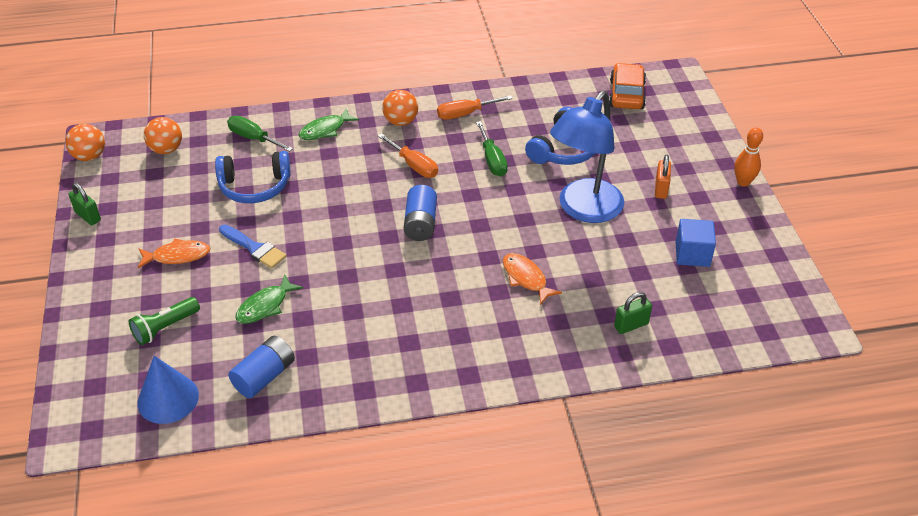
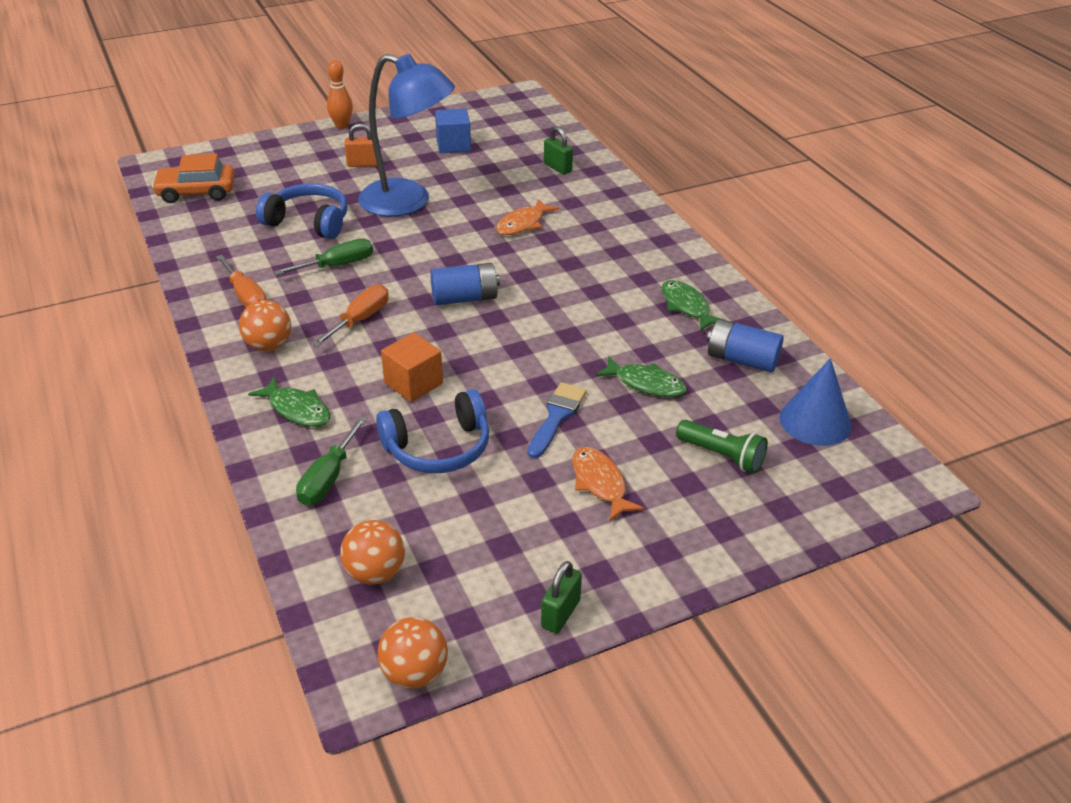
camera: 105 degrees left, 5 degrees down
blue headphones [215,151,291,203] -> blue headphones turned 90 degrees clockwise [376,389,489,473]
none -> orange cube [381,333,443,402]
none -> green fish [662,280,725,331]

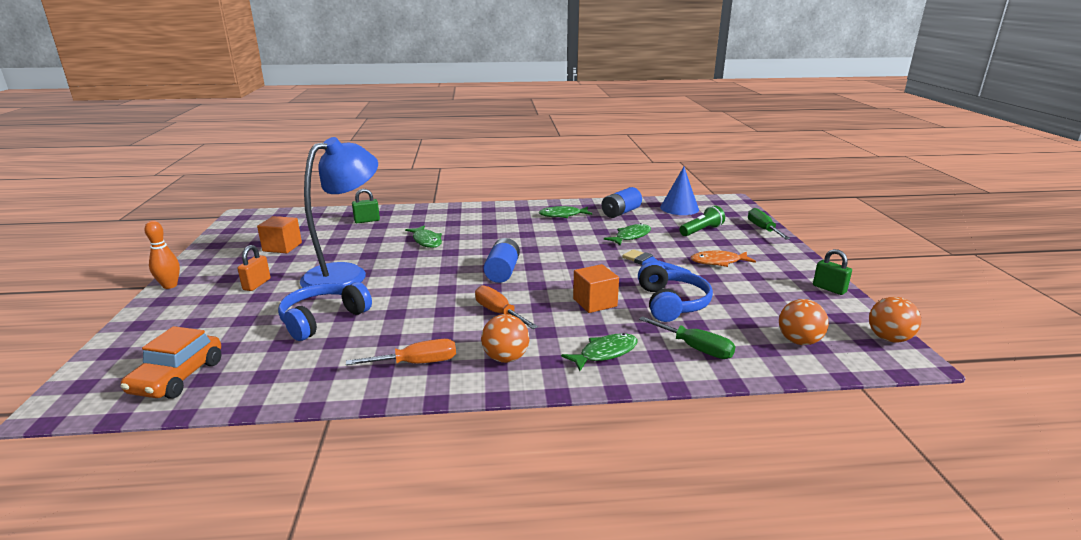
camera: 70 degrees left, 15 degrees down
green screwdriver [274,239,373,275] -> green screwdriver moved to [748,208,790,239]
blue cube [435,109,471,153] -> orange cube [257,216,302,253]
orange fish [496,199,559,235] -> green fish [405,225,442,248]

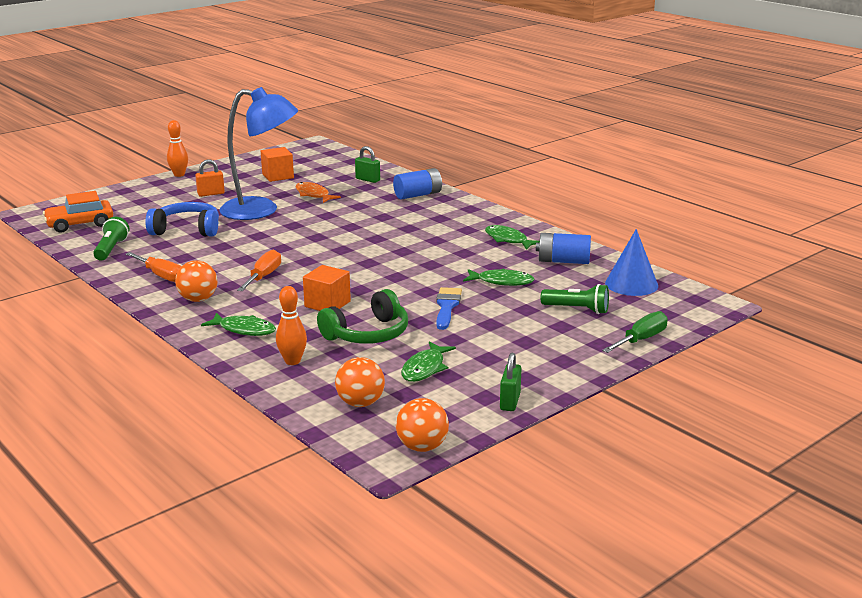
camera: 55 degrees right, 0 degrees up
green fish [405,225,442,248] -> green fish moved to [401,341,456,382]
blue battery [484,238,520,283] -> blue battery moved to [393,168,442,199]
blue headphones [638,262,713,322] -> green headphones [317,289,408,344]
green screwdriver [639,316,735,359] -> orange bowling pin [276,286,307,365]
orange fish [691,251,756,267] -> orange fish moved to [295,182,341,203]
none -> green flashlight [93,217,129,261]

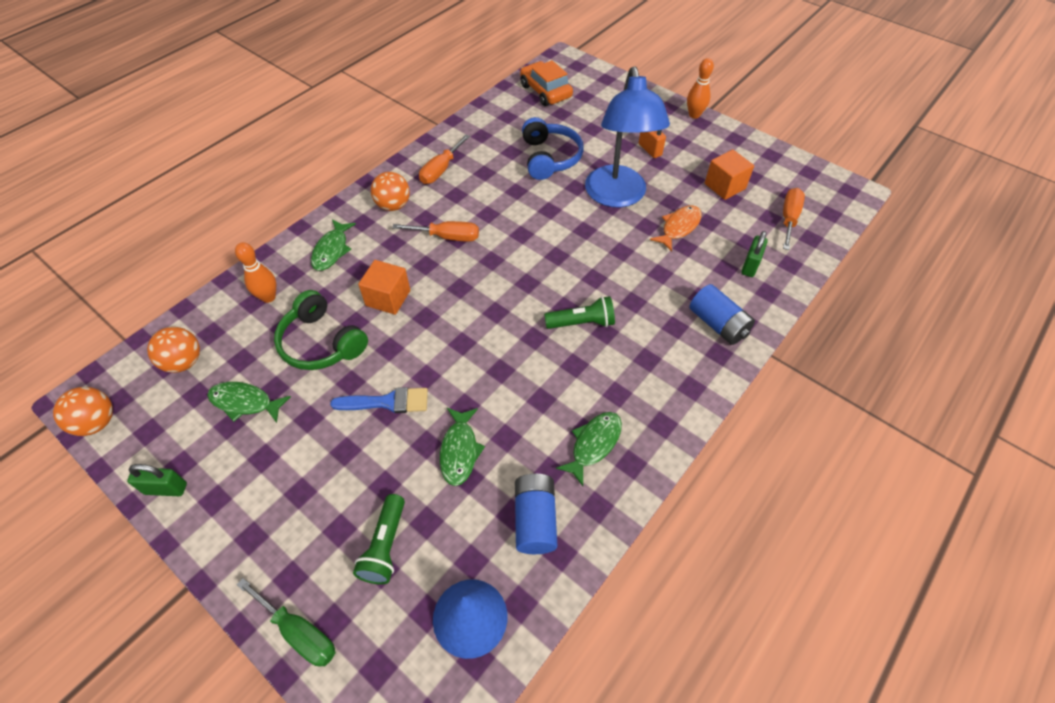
camera: 80 degrees right, 30 degrees up
green flashlight [93,217,129,261] -> green flashlight moved to [544,296,615,329]
none -> orange screwdriver [783,188,805,250]

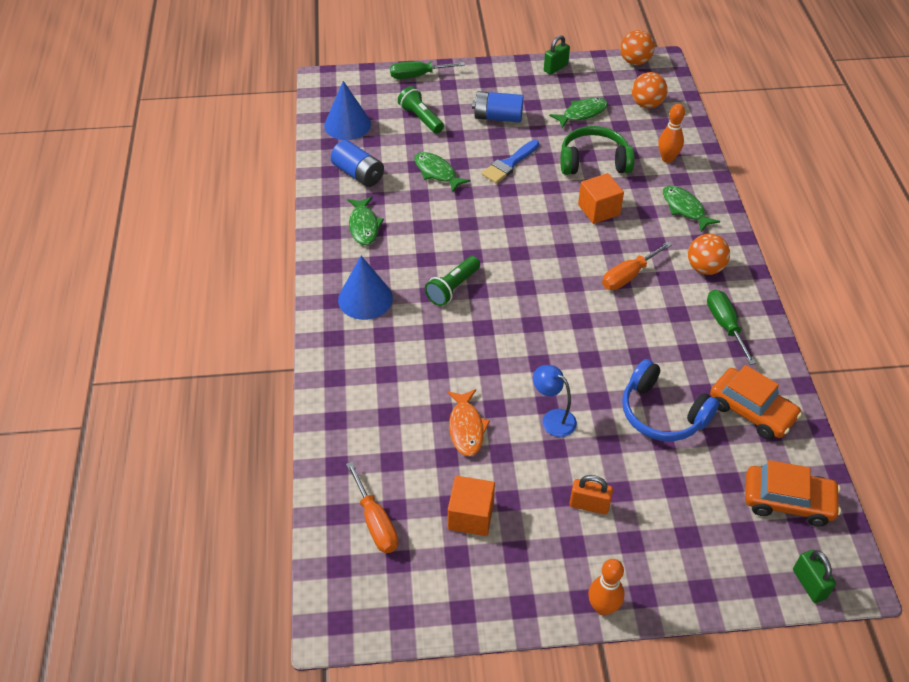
camera: 135 degrees right, 5 degrees down
orange screwdriver [419,134,470,184] -> green screwdriver [707,289,756,365]
blue lamp [585,66,670,207] -> blue lamp [533,365,577,437], size x0.44
blue battery [689,284,755,345] -> blue battery moved to [472,91,524,122]
green padlock [741,231,768,277] -> green padlock moved to [793,550,836,603]
none -> blue cone [338,256,393,320]
none -> orange car [710,365,802,440]

